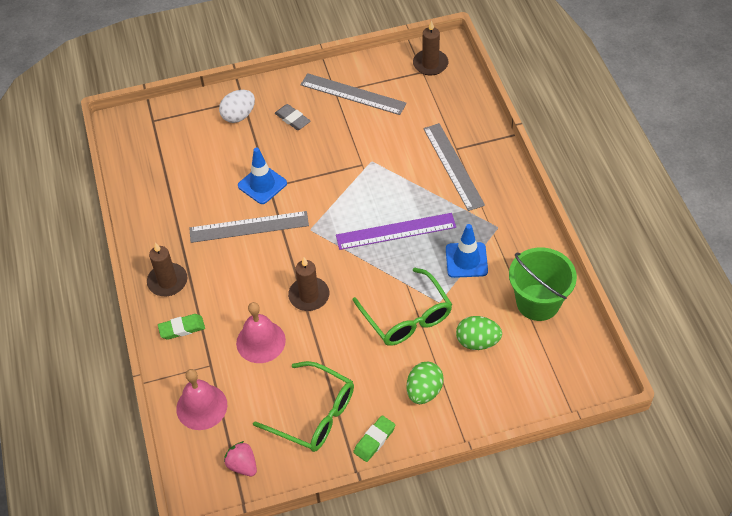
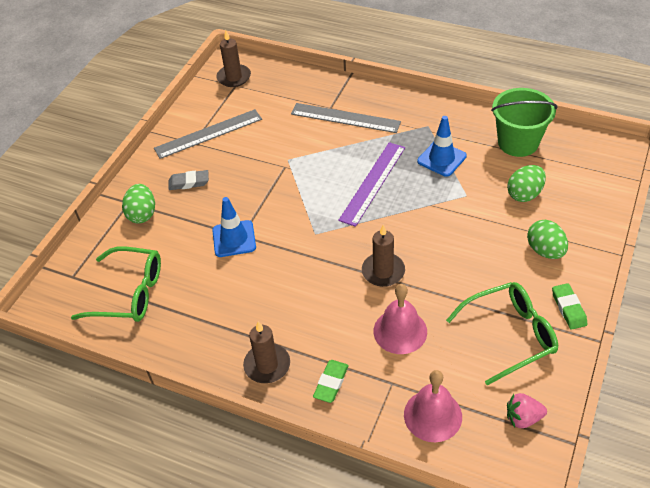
camera: 50 degrees left, 5 degrees down
grey ruler [189,211,309,243] -> none
white egg [219,90,255,123] -> green egg [122,184,155,223]
green glasses [353,268,452,346] -> green glasses moved to [71,247,161,322]

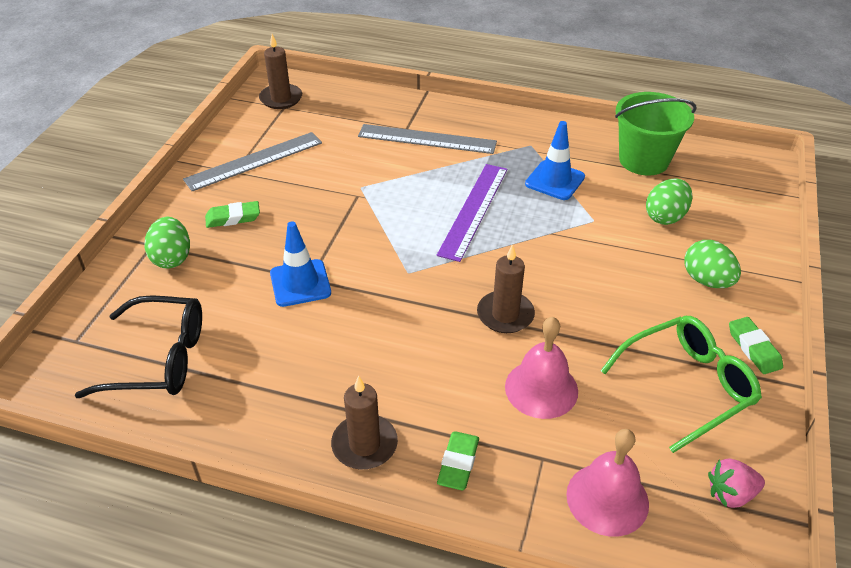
camera: 10 degrees left, 5 degrees down
green glasses [71,247,161,322] -> black glasses [75,295,202,398]
grey eraser [168,170,209,190] -> green eraser [205,201,260,228]

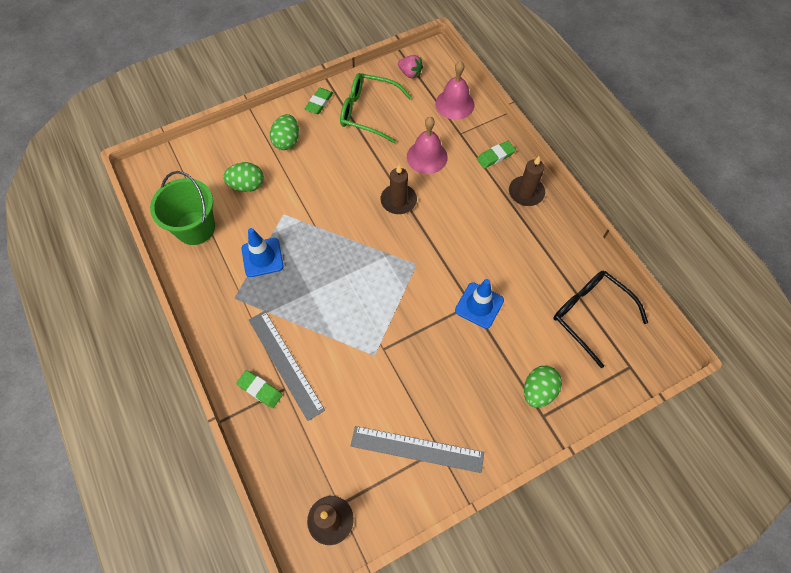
camera: 135 degrees left, 20 degrees up
green eraser [205,201,260,228] -> green eraser moved to [236,370,283,408]
purple ruler [437,164,507,262] -> none

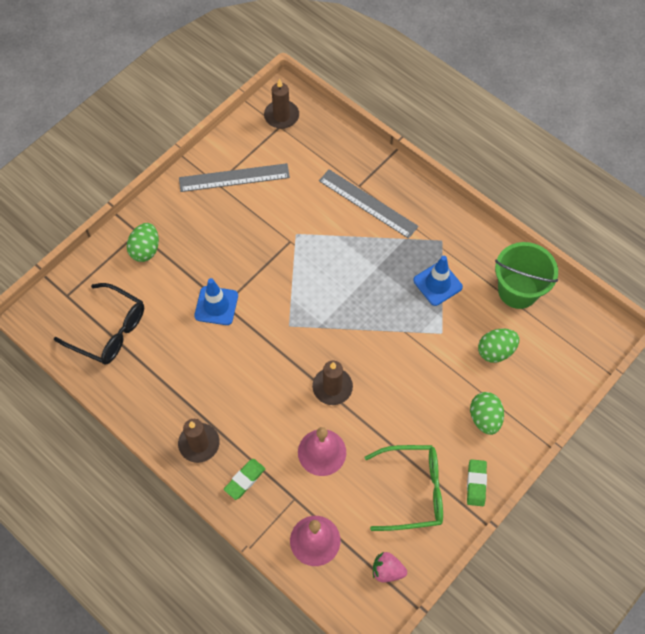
camera: 160 degrees right, 0 degrees up
green eraser [236,370,283,408] -> none

